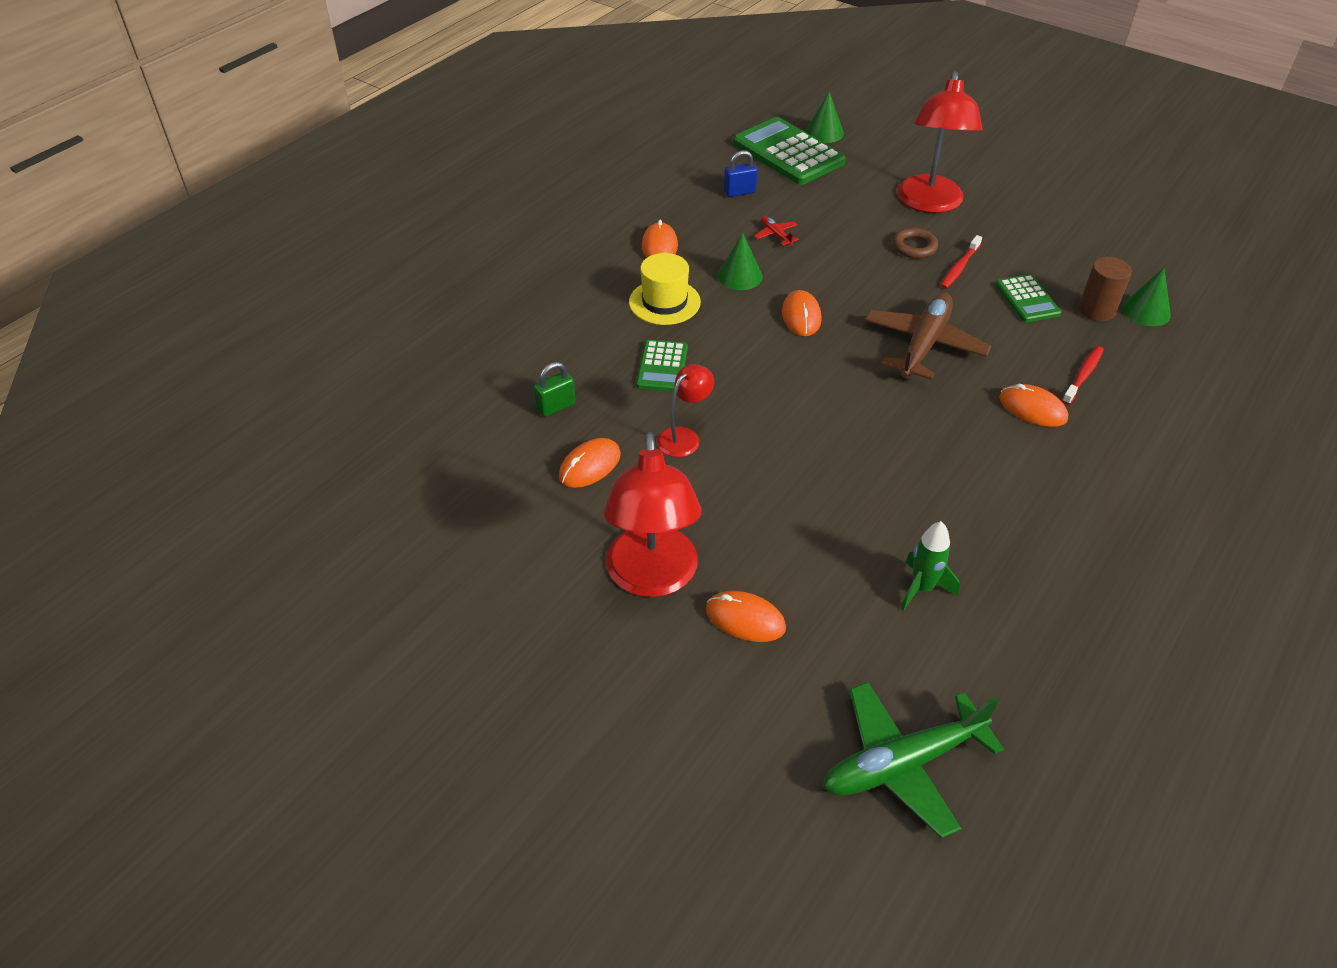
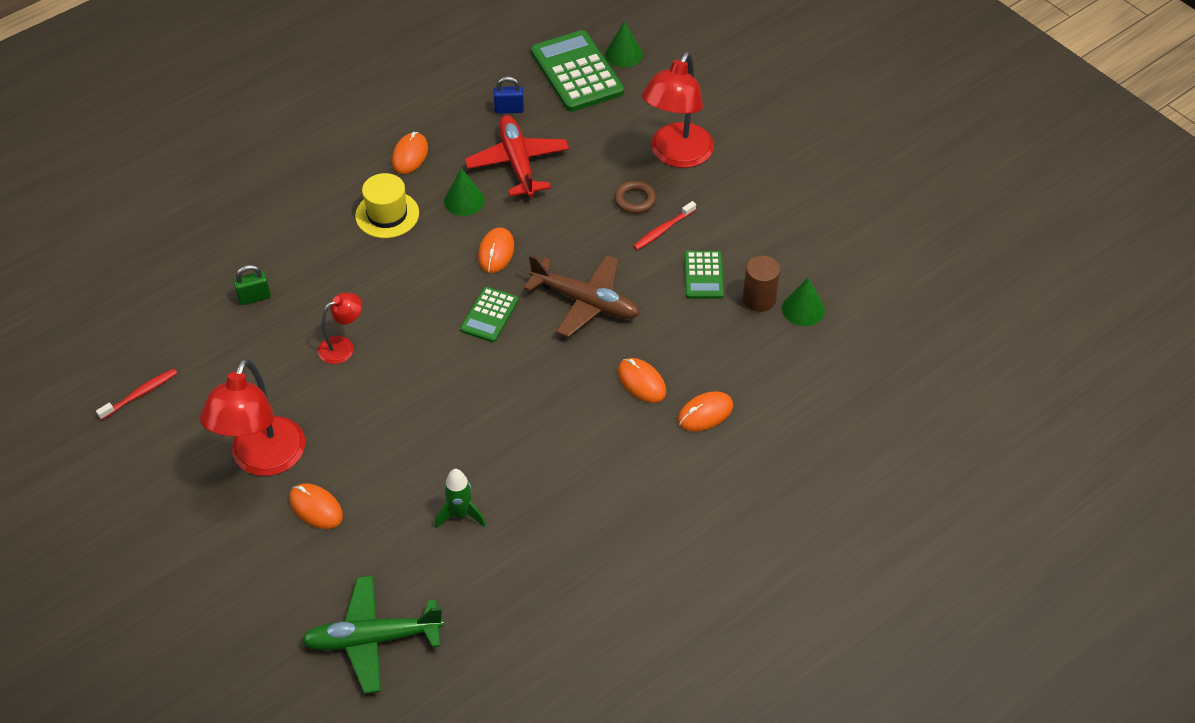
camera: 15 degrees right, 5 degrees up
orange mouse [559,438,621,488] -> orange mouse moved to [678,391,733,432]
green calculator [636,340,688,392] -> green calculator moved to [460,287,518,342]
red plane [754,216,799,246] -> red plane [465,115,569,197], size x2.33
brown plane [865,293,991,380] -> brown plane turned 75 degrees clockwise [524,255,639,337]
red toothbrush [1062,346,1104,405] -> red toothbrush moved to [96,368,177,420]

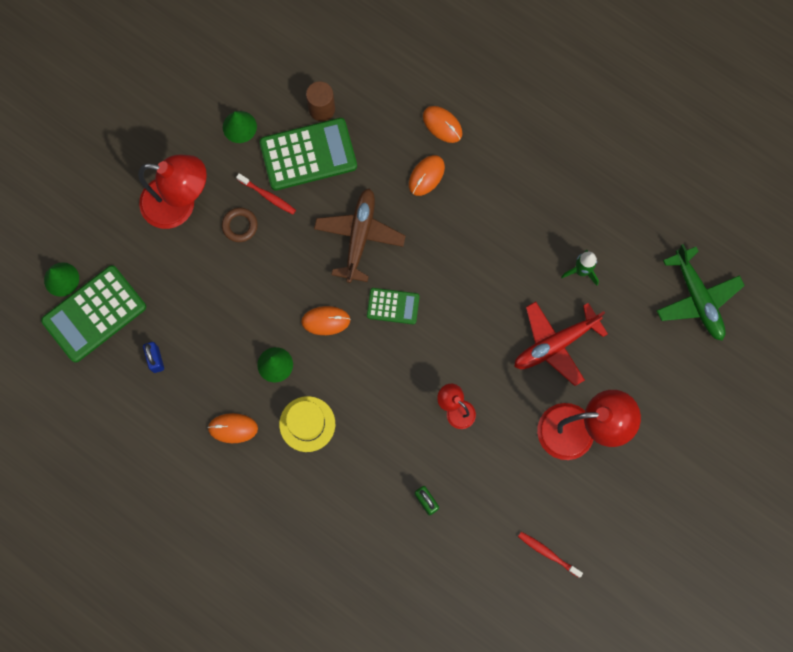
camera: 105 degrees left, 25 degrees up
orange mouse [289,484,343,529] -> none
red plane [465,115,569,197] -> red plane moved to [514,302,608,386]
green calculator [684,251,724,299] -> green calculator [259,118,357,190], size x1.83
green cone [782,277,825,326] -> green cone moved to [223,111,257,143]

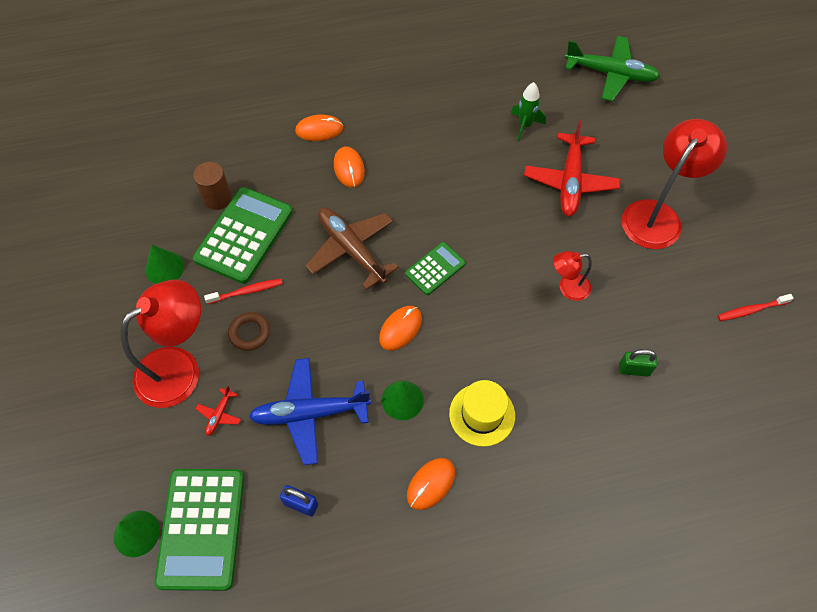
camera: 50 degrees left, 15 degrees down
none -> red plane [196,385,241,436]
none -> blue plane [249,358,371,465]

